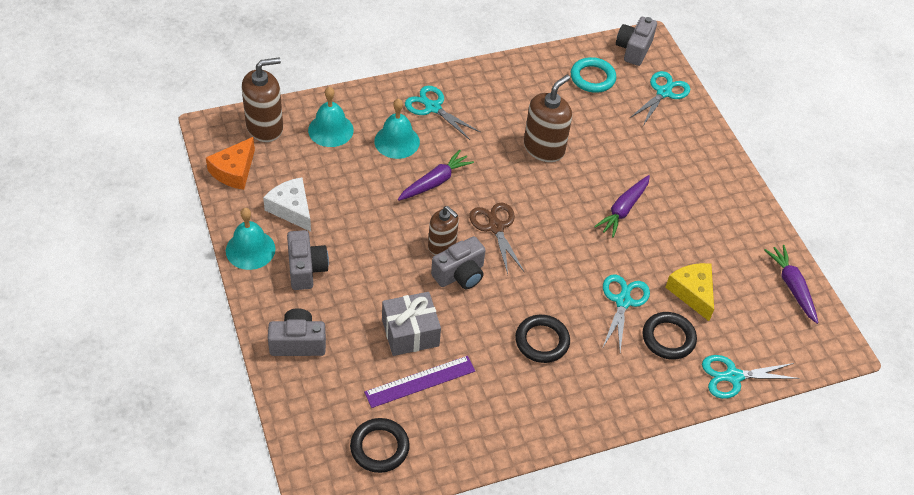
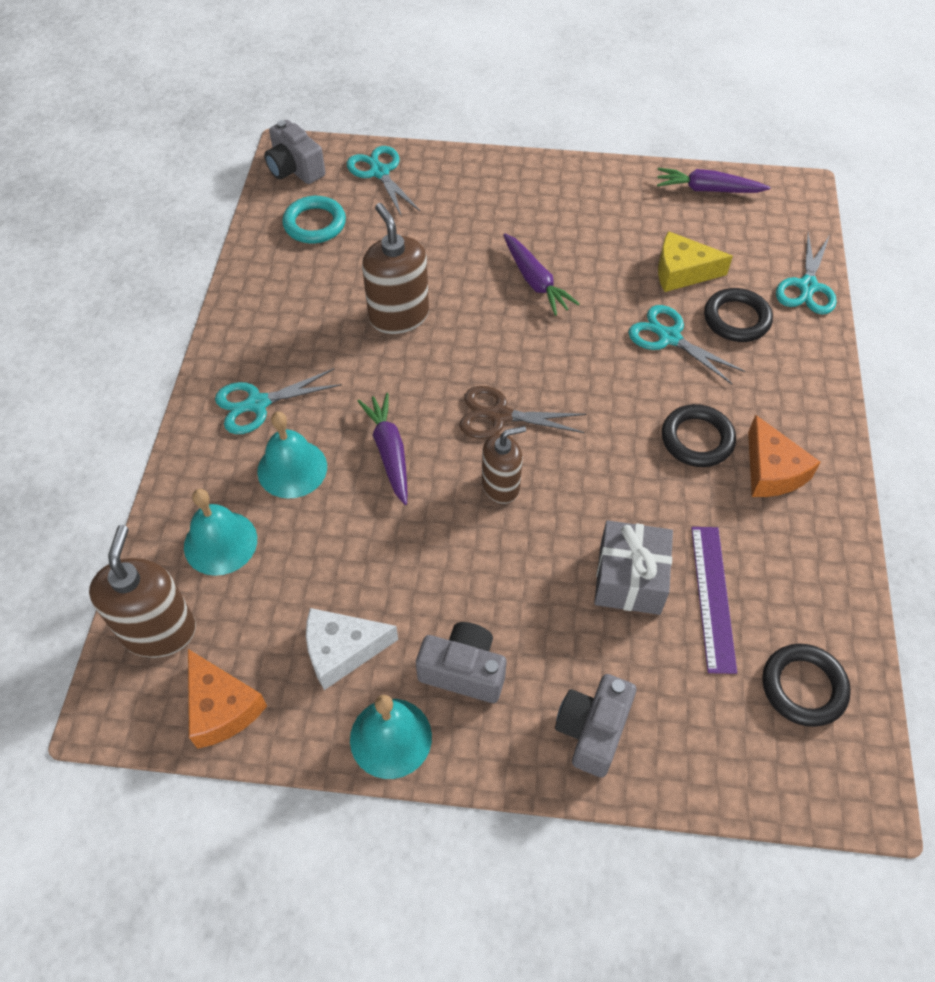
camera: 60 degrees left, 5 degrees up
grey camera [431,236,485,289] -> none
none -> orange cheese [748,415,821,497]

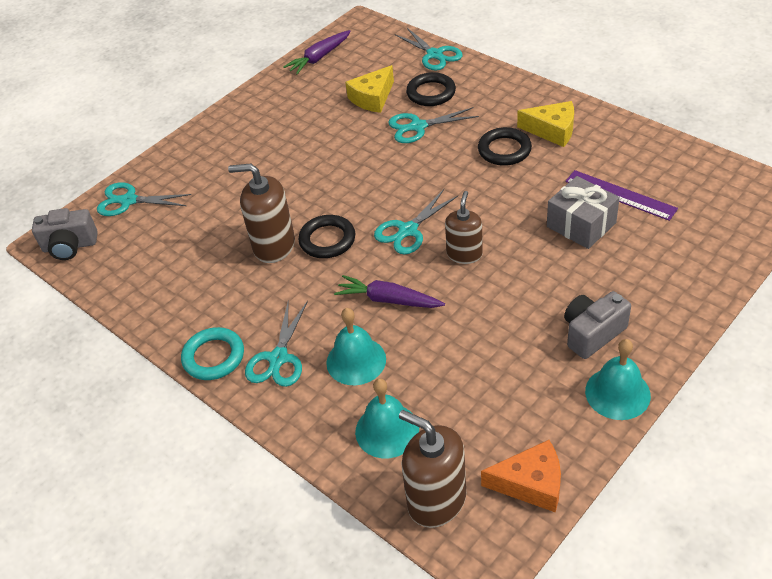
camera: 50 degrees left, 10 degrees down
turquoise ring [282,196,346,244] -> turquoise ring moved to [181,327,244,380]
white cheese [306,608,398,690] -> none
brown scissors [459,386,586,439] -> turquoise scissors [374,189,459,255]
purple carrot [503,233,580,316] -> none
grey camera [555,674,636,778] -> none
orange cheese [748,415,821,497] -> yellow cheese [517,101,574,147]
black ring [762,644,851,727] -> black ring moved to [298,215,355,258]

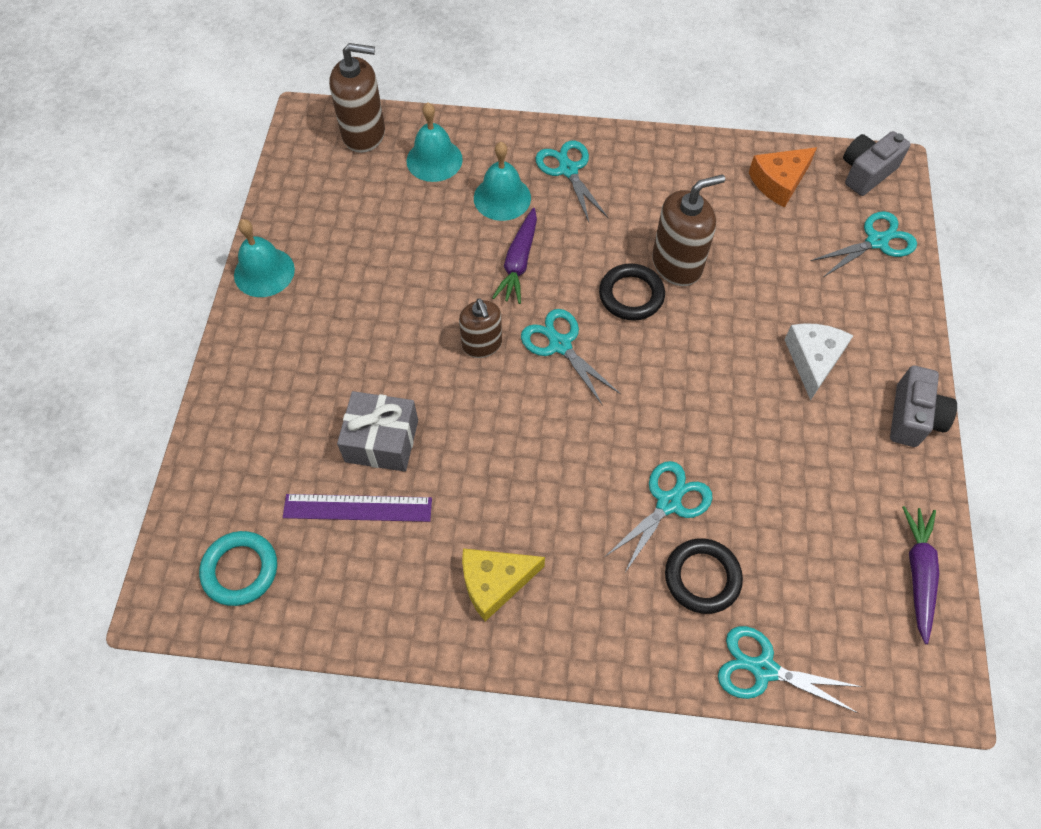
camera: 140 degrees right, 15 degrees up
turquoise ring [181,327,244,380] -> turquoise ring moved to [199,531,277,606]
purple carrot [334,275,445,308] -> purple carrot turned 120 degrees clockwise [492,208,537,304]
yellow cheese [345,65,394,113] -> none
turquoise scissors [374,189,459,255] -> turquoise scissors turned 45 degrees counterclockwise [521,309,621,406]
black ring [478,127,532,166] -> none
orange cheese [481,440,561,513] -> orange cheese moved to [749,147,817,207]
grey camera [564,291,631,359] -> grey camera moved to [890,366,957,447]
none -> white cheese [784,323,853,401]

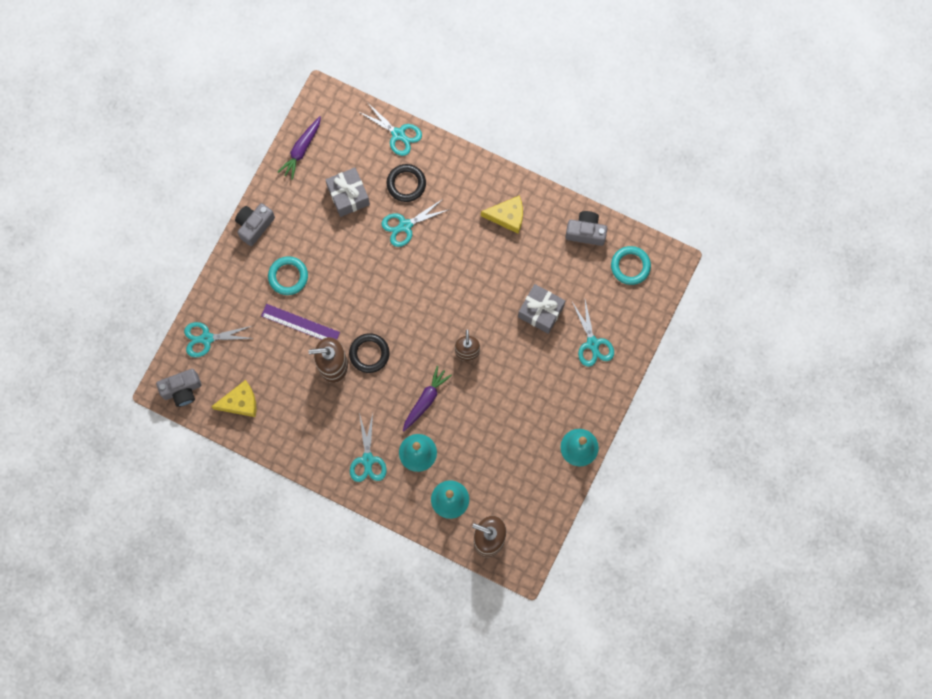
camera: 160 degrees left, 15 degrees up
purple ruler [283,494,432,522] -> purple ruler moved to [261,304,340,340]
turquoise scissors [521,309,621,406] -> turquoise scissors moved to [572,300,614,367]
orange cheese [749,147,817,207] -> yellow cheese [211,380,256,417]
white cheese [784,323,853,401] -> turquoise ring [268,256,308,295]
none -> grey gift [325,168,370,217]
none -> grey camera [565,211,607,246]

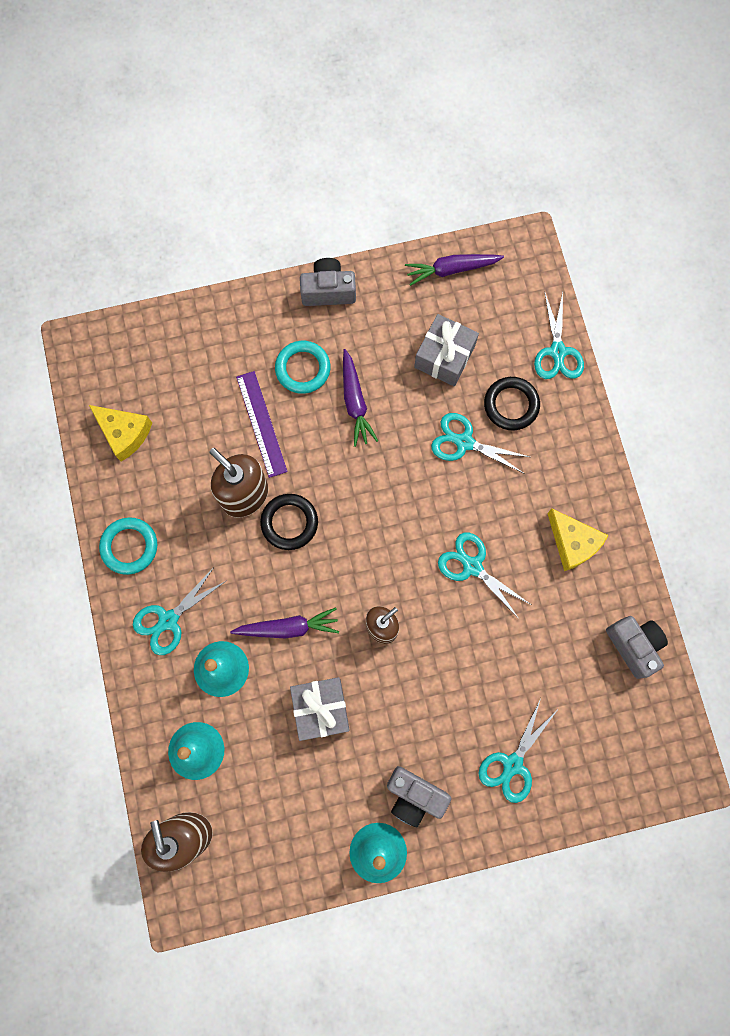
camera: 50 degrees right, 0 degrees up
grey camera [156,369,201,407] -> grey camera moved to [387,766,451,827]
turquoise scissors [184,322,255,358] -> turquoise scissors moved to [438,532,530,619]
grey gift [518,284,565,334] -> grey gift moved to [290,677,350,741]
turquoise ring [611,246,651,285] -> turquoise ring moved to [99,517,157,575]
none -> purple carrot [343,349,378,447]

